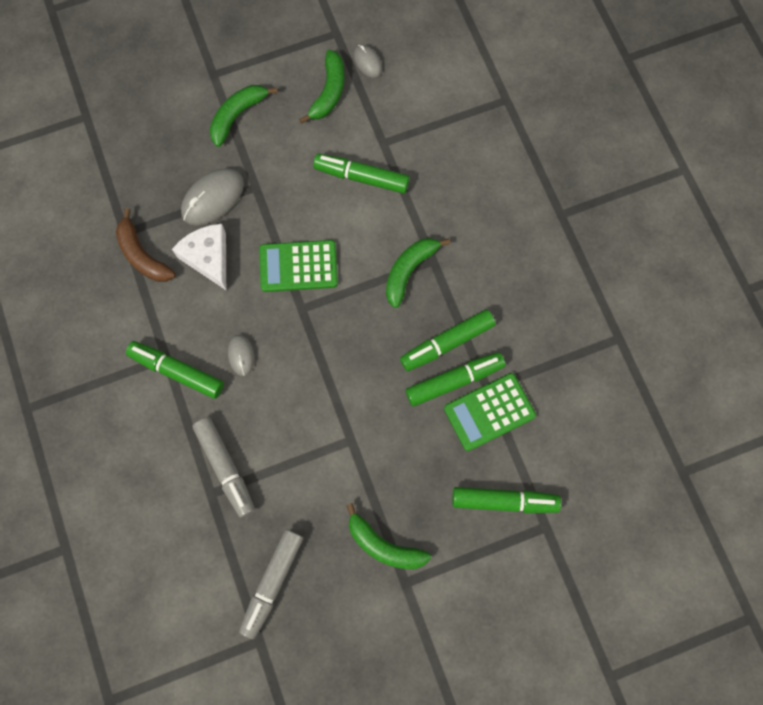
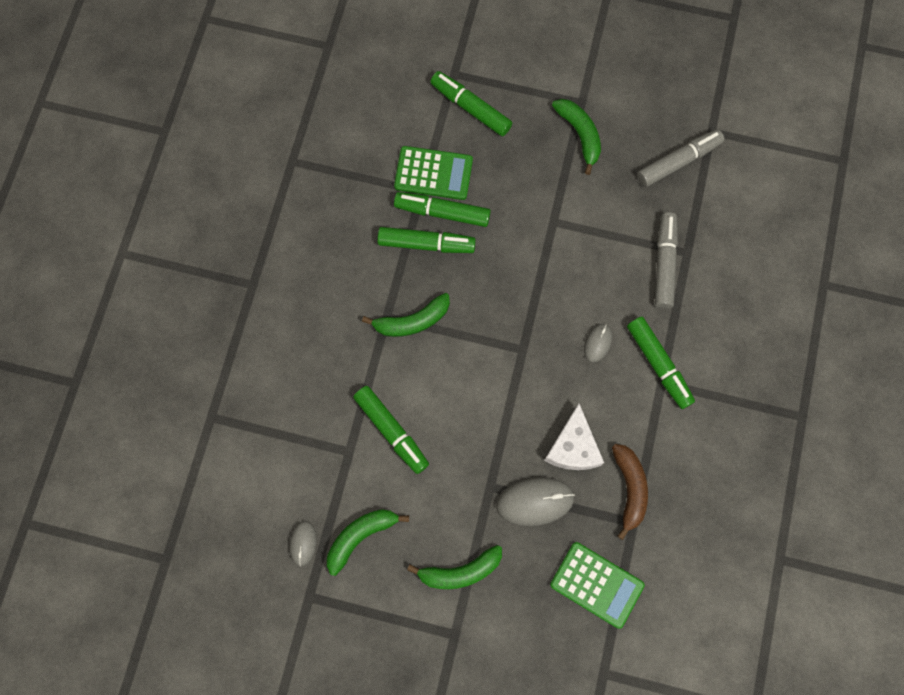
camera: 145 degrees left, 0 degrees up
green calculator [259,240,338,292] -> green calculator moved to [550,542,645,629]

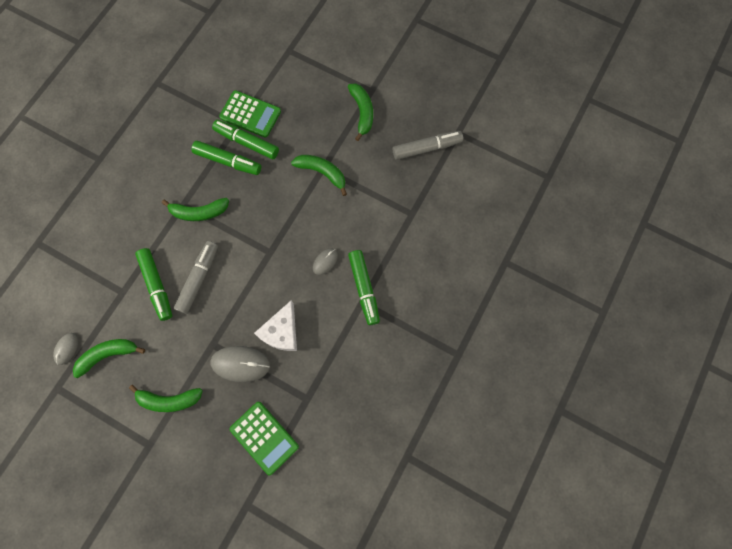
camera: 15 degrees right, 0 degrees up
green marker [430,71,512,136] -> none
brown banana [612,444,648,540] -> none
grey marker [655,212,678,309] -> grey marker moved to [173,241,218,314]
none -> green banana [291,155,347,196]

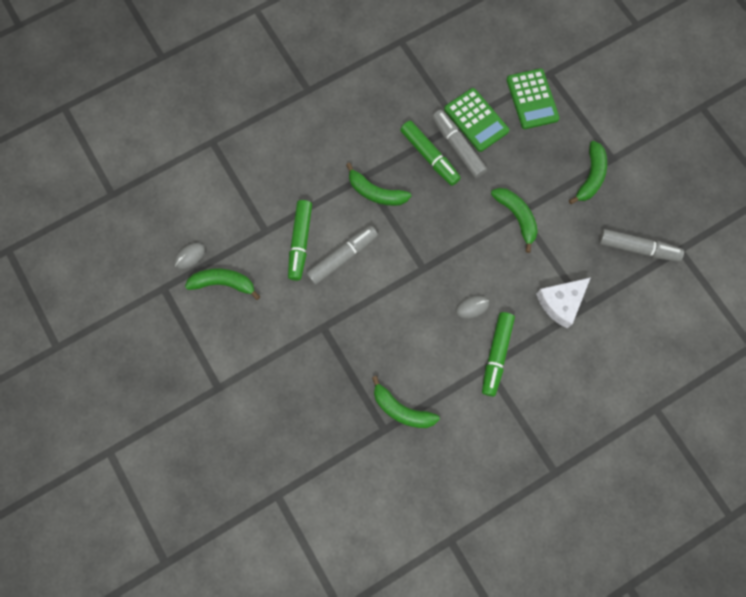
camera: 30 degrees right, 0 degrees up
green banana [129,385,203,412] -> green banana moved to [372,376,440,428]
grey mouse [210,346,270,382] -> none
green marker [212,120,279,159] -> grey marker [432,110,487,178]
green calculator [229,402,299,475] -> green calculator moved to [507,68,560,129]
white cheese [254,300,297,351] -> white cheese moved to [536,278,590,329]

